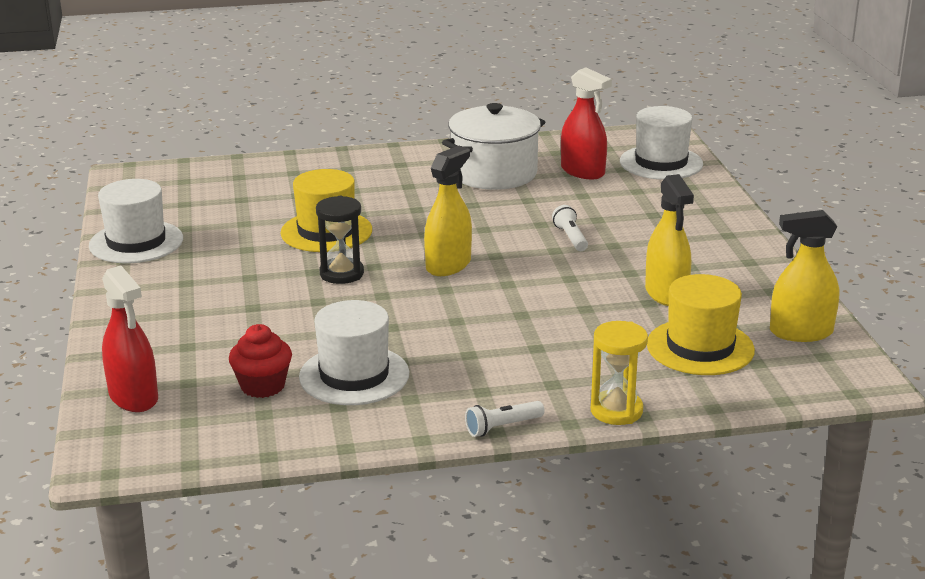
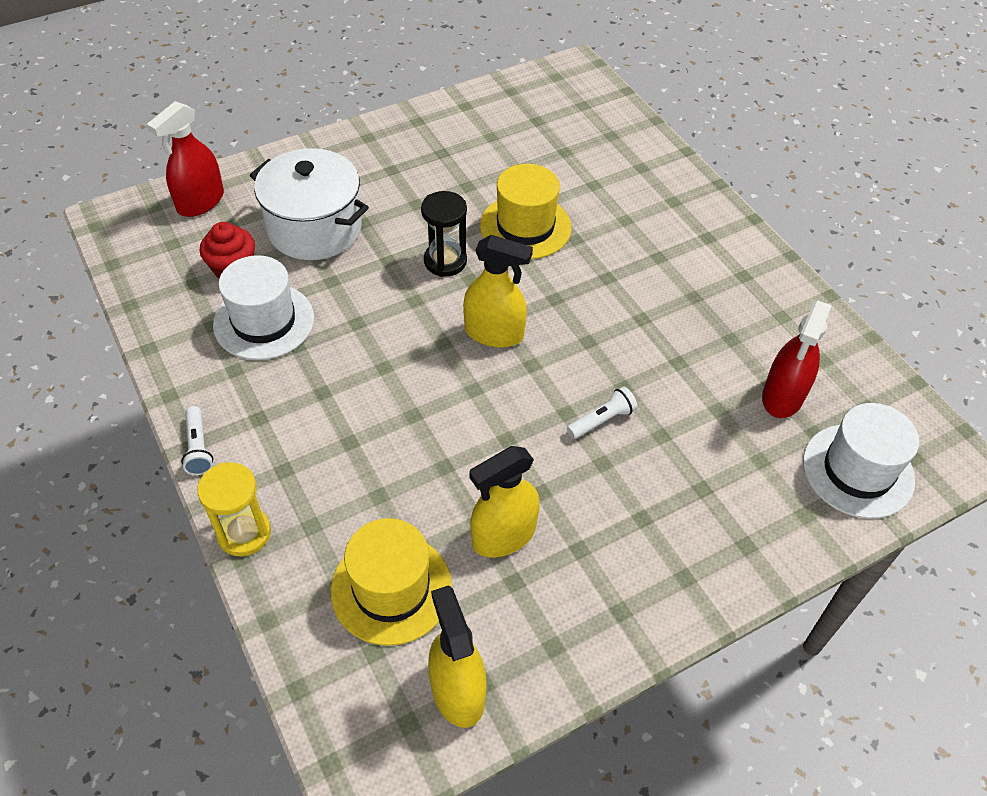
camera: 70 degrees right, 25 degrees up
white hat [89,179,183,263] -> none
white pot [442,103,545,190] -> white pot moved to [250,148,369,260]
white flashlight [465,401,545,437] -> white flashlight turned 150 degrees counterclockwise [181,406,213,475]

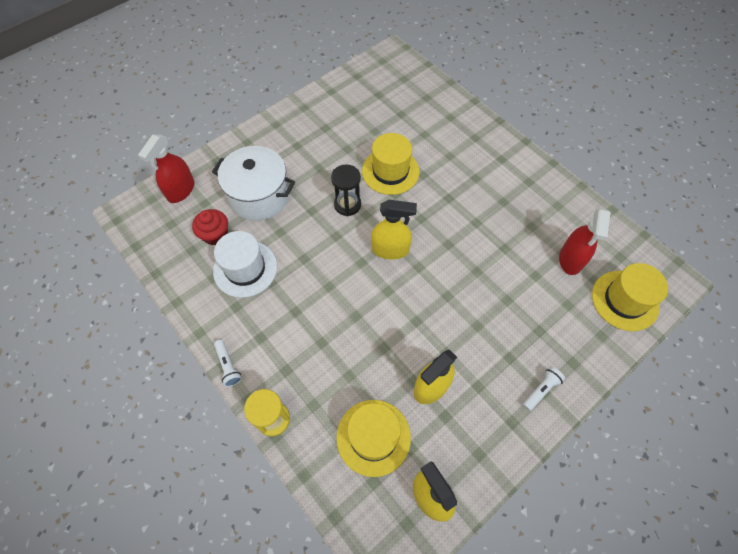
camera: 10 degrees left, 10 degrees up
white flashlight [567,386,637,439] -> white flashlight moved to [523,367,565,411]
white hat [803,403,919,519] -> yellow hat [592,263,668,331]

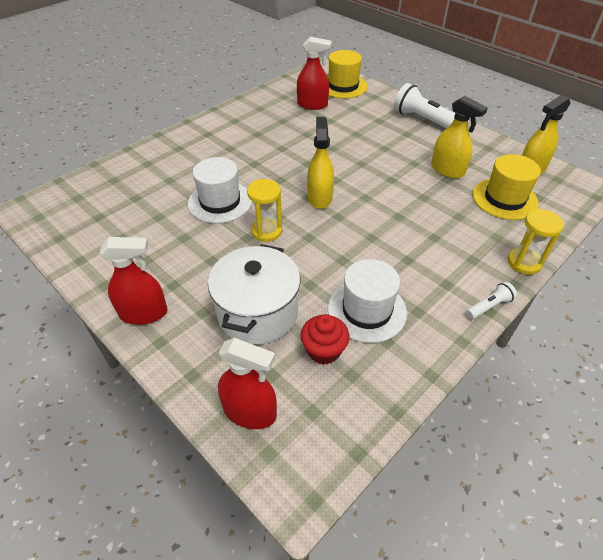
camera: 95 degrees left, 15 degrees down
black hourglass [331,164,361,216] -> yellow hourglass [247,179,282,242]
yellow hat [362,133,419,195] -> white hat [188,157,252,223]
white flashlight [523,367,565,411] -> white flashlight [394,83,470,128], size x2.05
none -> red spray bottle [100,237,167,325]

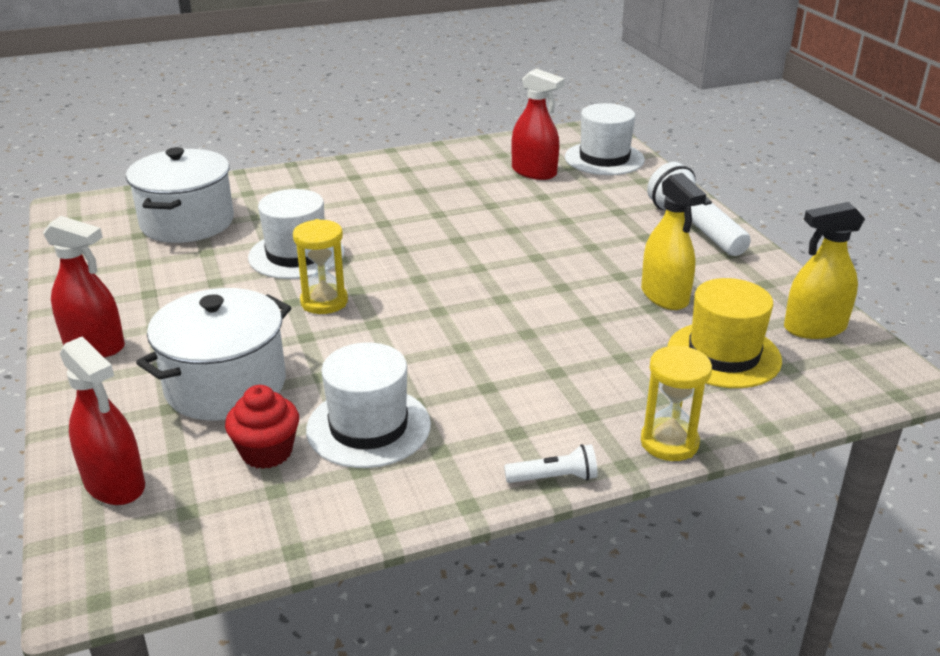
camera: 25 degrees right, 15 degrees down
yellow spray bottle [307,117,334,209] -> none
yellow hat [328,50,368,98] -> white hat [565,103,645,175]
none -> white pot [126,147,234,243]

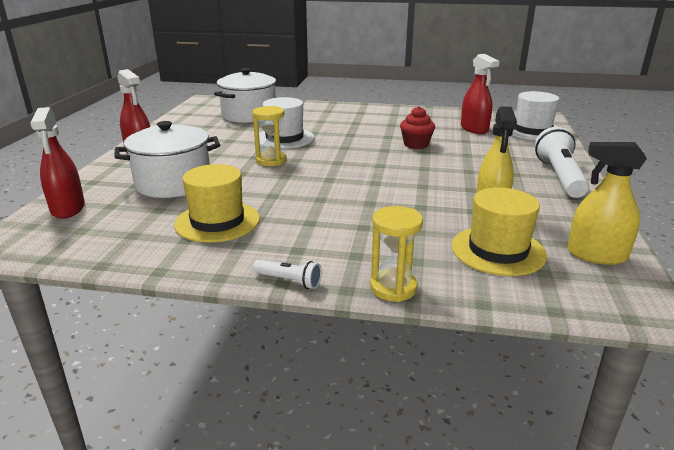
camera: 30 degrees right, 5 degrees down
red cupcake [225,385,299,469] -> red cupcake moved to [400,106,435,149]
white hat [306,342,431,468] -> yellow hat [174,164,260,243]

